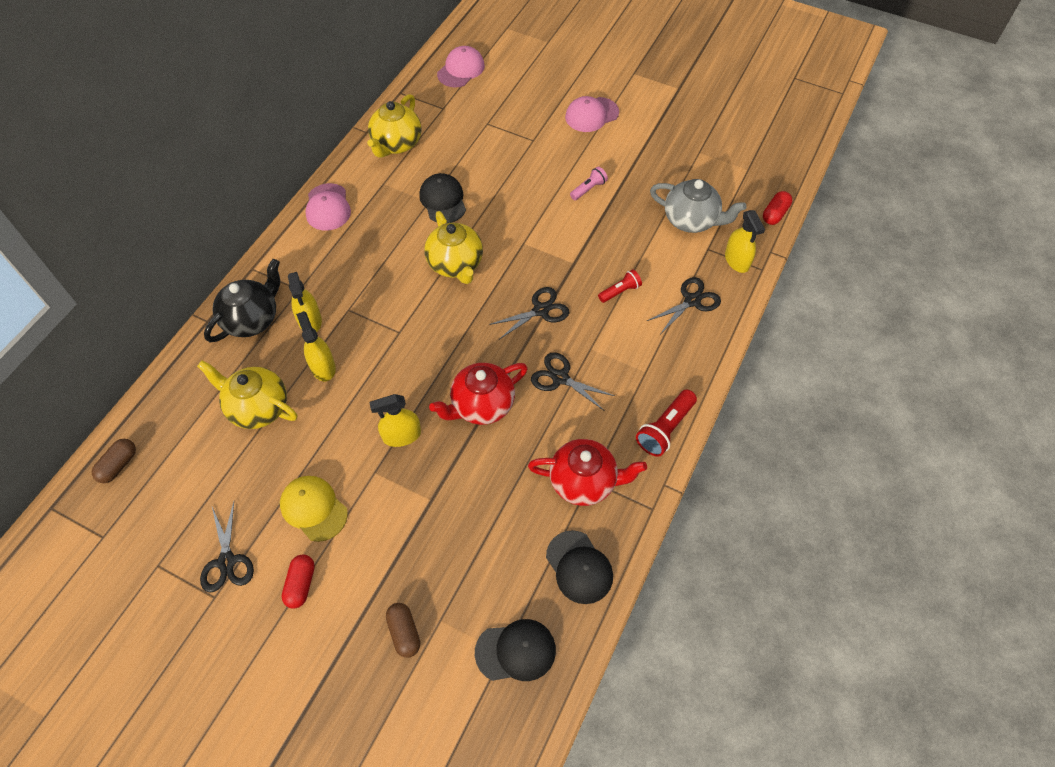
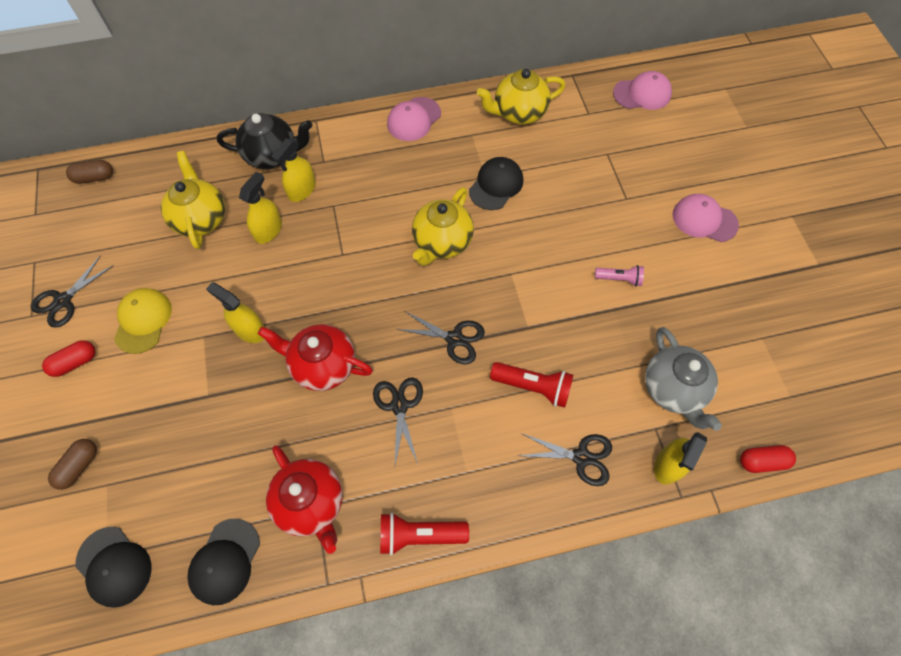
camera: 50 degrees right, 5 degrees up
red flashlight [598,269,642,303] -> red flashlight [490,362,573,408], size x1.57

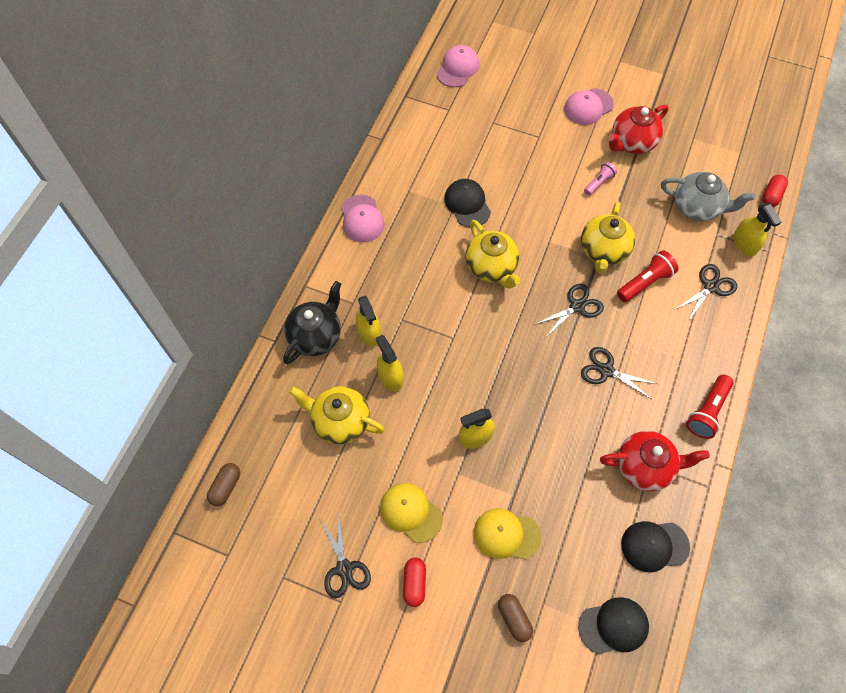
camera: 55 degrees left, 0 degrees up
black cap [187,518,260,605] -> black cap turned 120 degrees clockwise [621,521,690,572]
red teapot [258,324,373,391] -> red teapot moved to [609,105,668,154]
yellow teapot [477,69,565,124] -> yellow teapot moved to [581,201,635,274]
none -> yellow cap [474,508,541,559]

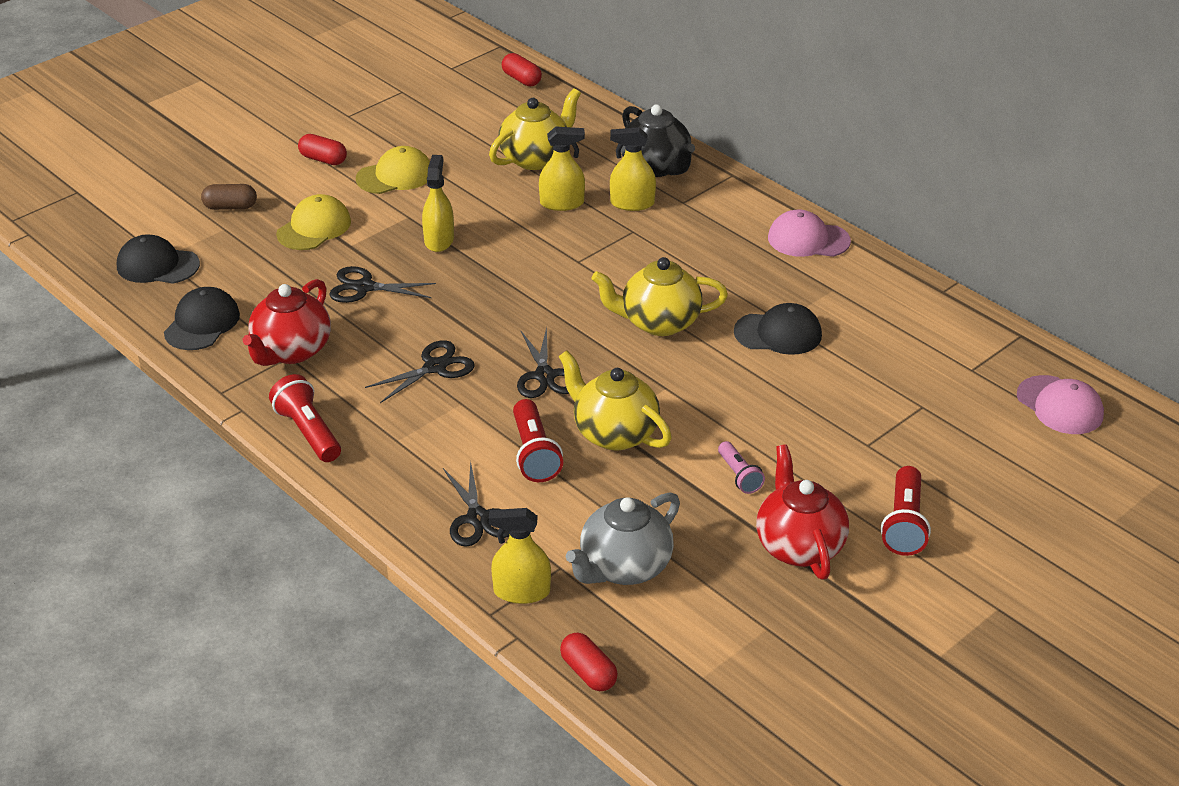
camera: 115 degrees right, 25 degrees down
brown capsule [207,463,240,506] -> red capsule [502,53,542,86]
black scissors [320,515,371,598] -> black scissors moved to [329,266,436,303]
pink cap [564,88,614,125] -> red flashlight [881,466,931,556]
black cap [578,597,649,655] -> black cap turned 90 degrees clockwise [117,234,200,284]

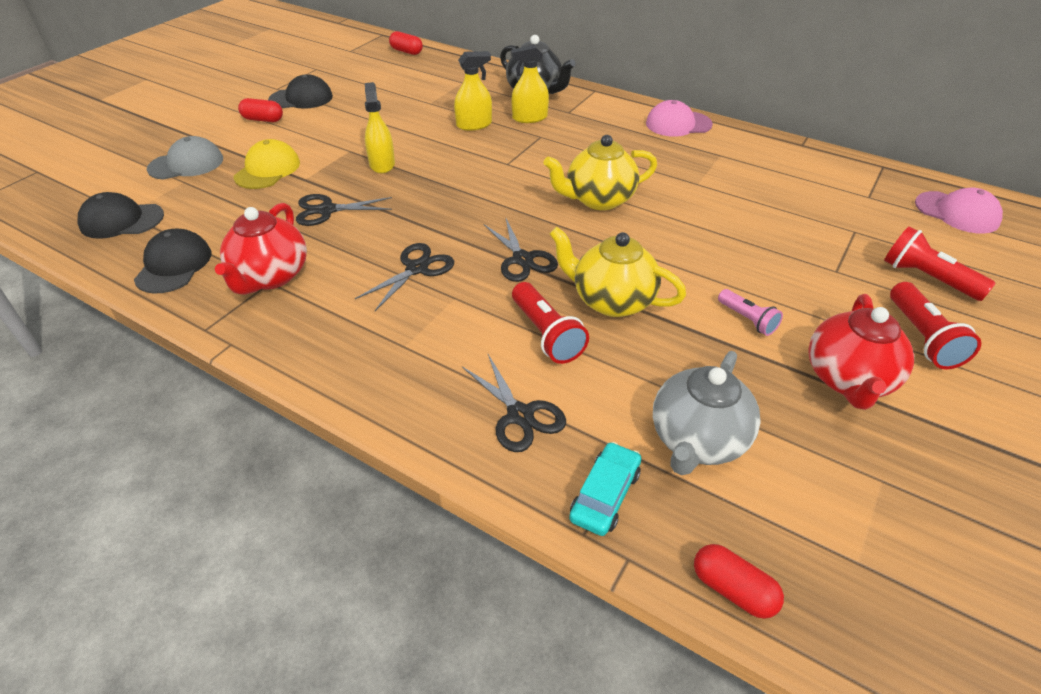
camera: 15 degrees left, 5 degrees up
brown capsule [201,184,257,210] -> grey cap [147,136,223,180]
red flashlight [269,374,341,462] -> red flashlight moved to [884,226,996,301]
yellow cap [356,146,430,194] -> none
yellow teapot [489,88,581,170] -> none
yellow spray bottle [489,508,551,604] -> turquoise car [569,442,641,536]
black cap [734,303,822,355] -> black cap moved to [268,74,333,109]
red teapot [756,444,849,579] -> red teapot turned 135 degrees counterclockwise [809,294,914,410]

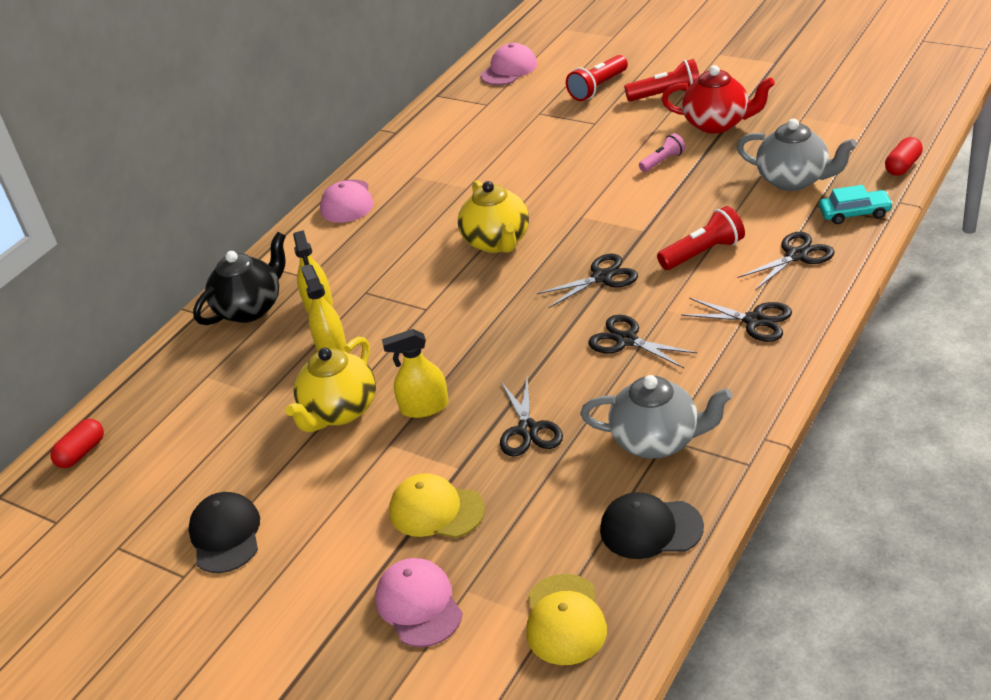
camera: 85 degrees left, 5 degrees down
black cap [78,192,164,239] -> yellow cap [526,574,607,665]
grey cap [147,136,223,180] -> pink cap [375,558,463,647]
red teapot [215,203,307,295] -> grey teapot [580,375,733,459]
red capsule [238,98,283,122] -> none
yellow teapot [549,227,686,317] -> yellow teapot moved to [285,337,376,432]
turquoise car [569,442,641,536] -> turquoise car turned 150 degrees clockwise [819,185,893,224]
none -> black scissors [681,298,792,342]

